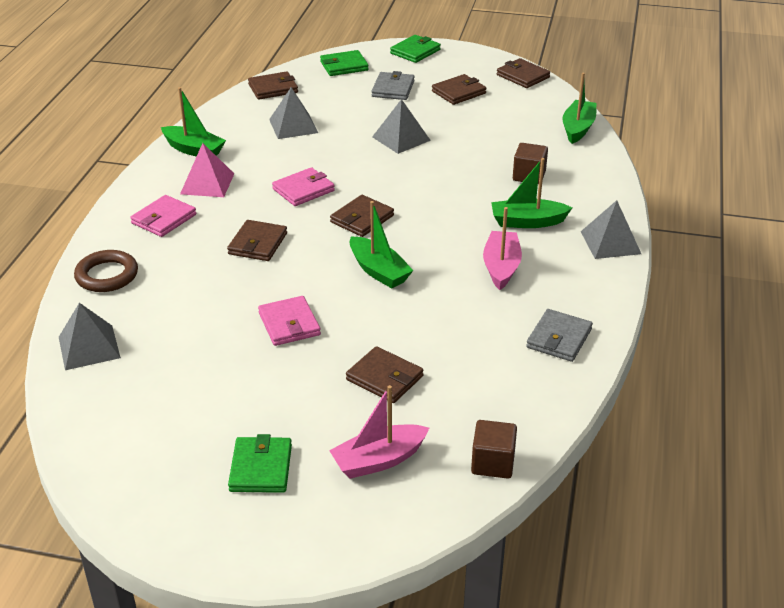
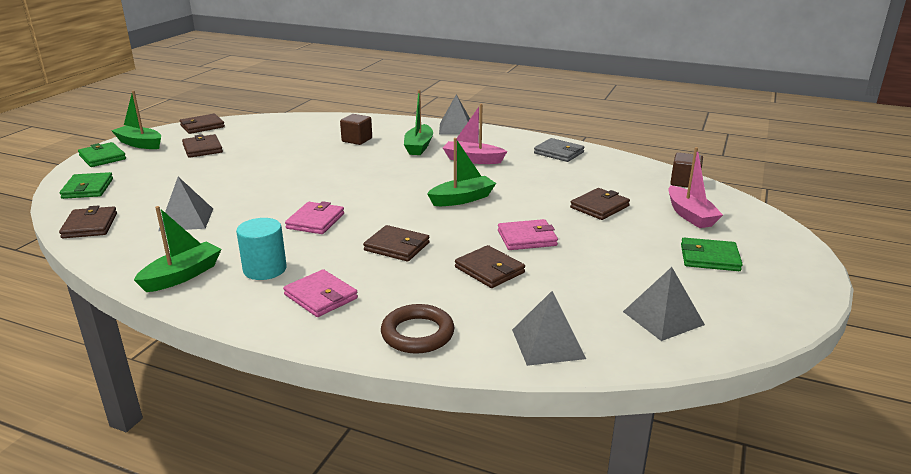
camera: 80 degrees left, 10 degrees down
pink pyramid [180,143,234,197] -> turquoise cylinder [236,218,287,280]
pink wallet [272,167,335,206] -> pink wallet turned 45 degrees clockwise [285,201,344,234]
brown wallet [330,195,394,237] -> brown wallet moved to [455,245,525,288]
grey wallet [371,71,415,100] -> none
grey pyramid [372,99,431,154] -> grey pyramid moved to [623,267,705,341]
green boat [562,73,596,144] -> green boat moved to [111,91,161,149]

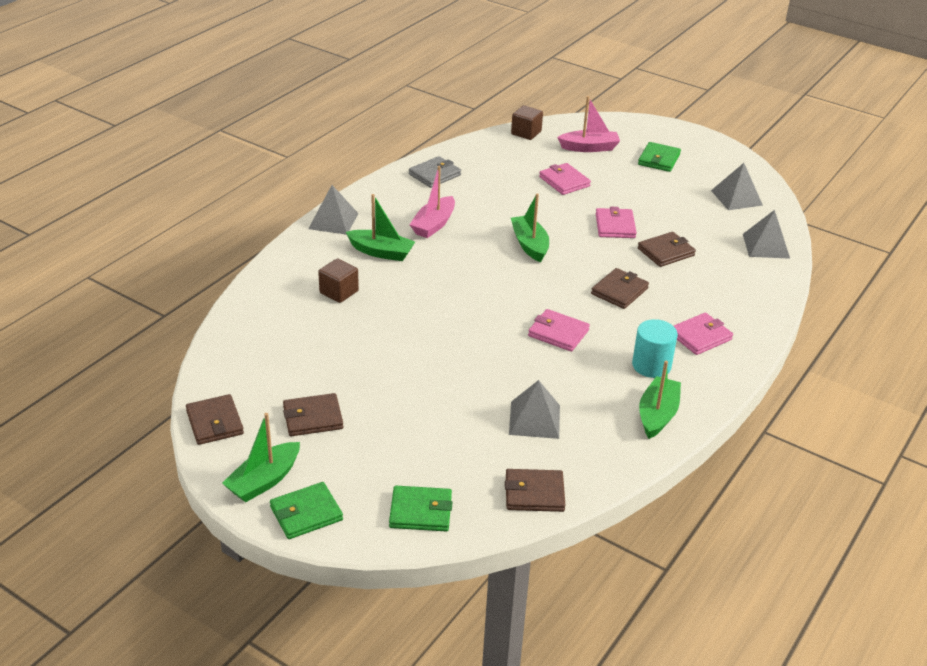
camera: 80 degrees left, 10 degrees up
green boat [134,206,222,292] -> green boat turned 60 degrees clockwise [639,361,681,439]
brown ring [381,304,454,354] -> none
brown wallet [570,188,630,220] -> pink wallet [539,163,591,195]

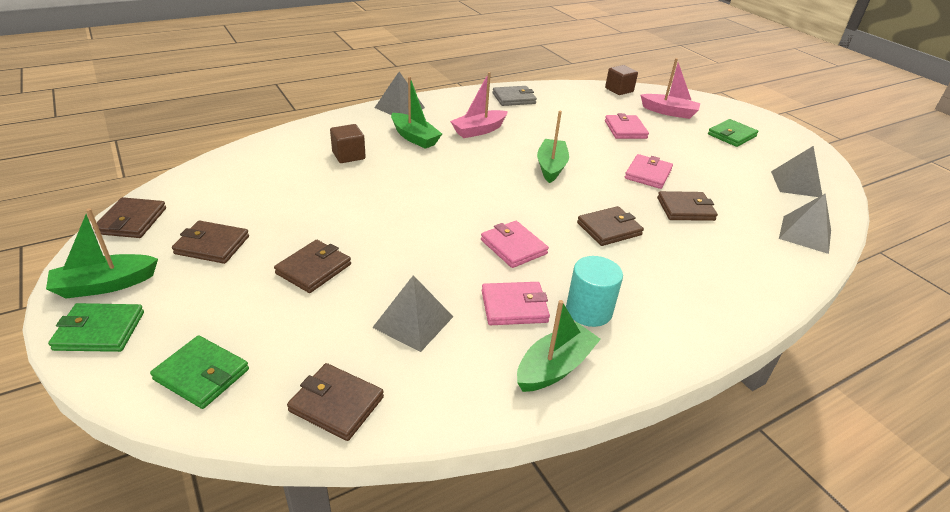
camera: 25 degrees right, 0 degrees up
pink wallet [674,313,733,355] -> pink wallet moved to [482,282,550,325]
none -> brown wallet [274,240,351,293]

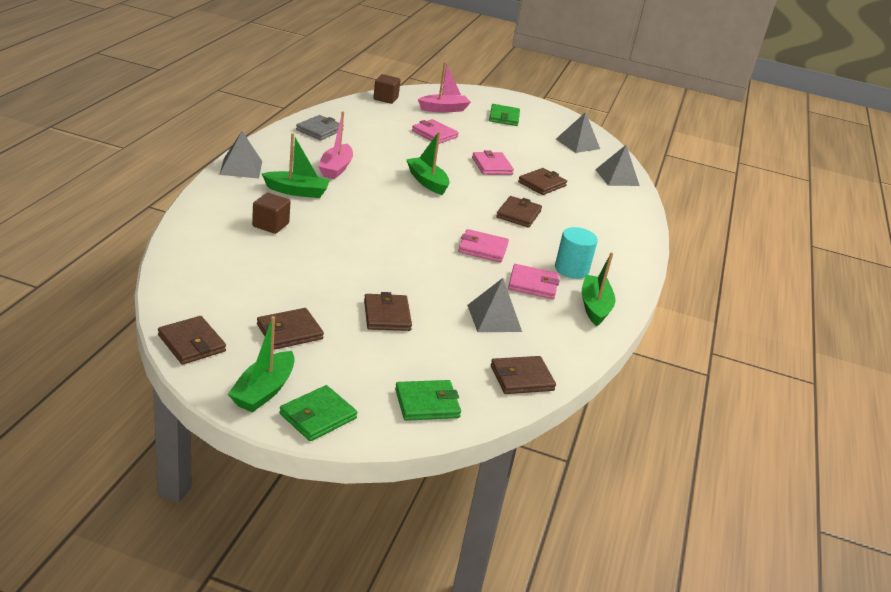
camera: 45 degrees left, 5 degrees down
pink wallet [482,282,550,325] -> pink wallet turned 60 degrees clockwise [508,264,560,299]

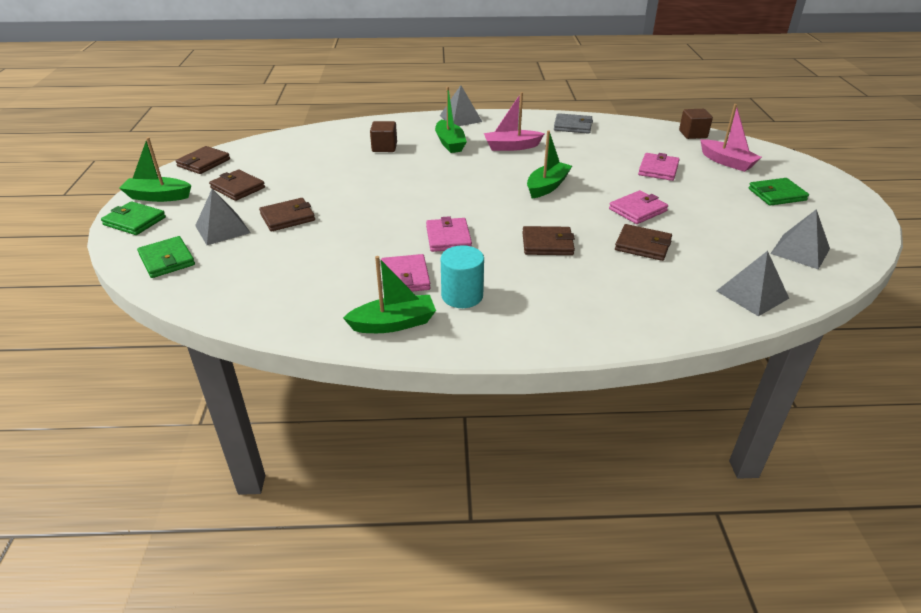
camera: 75 degrees right, 5 degrees up
grey pyramid [467,278,522,332] -> grey pyramid moved to [195,189,250,245]
brown wallet [491,356,556,394] -> none

